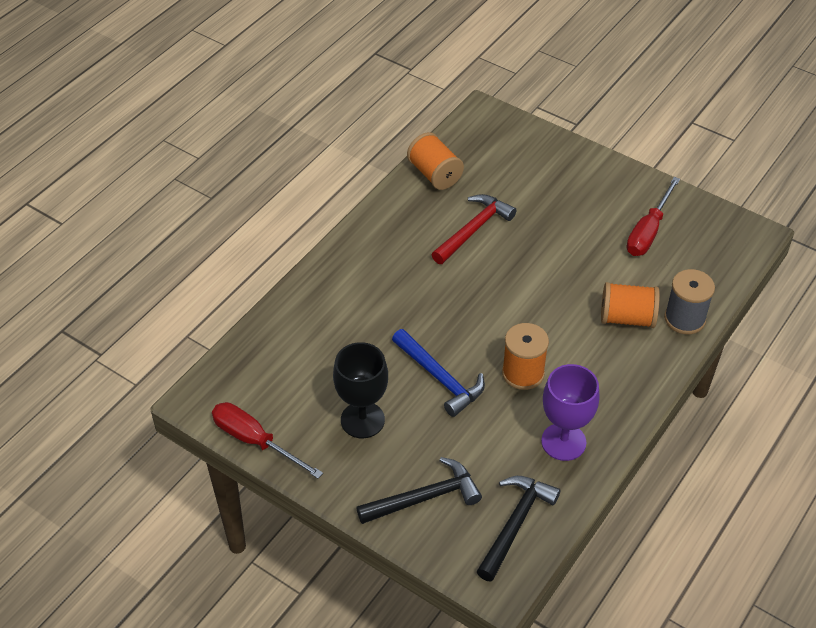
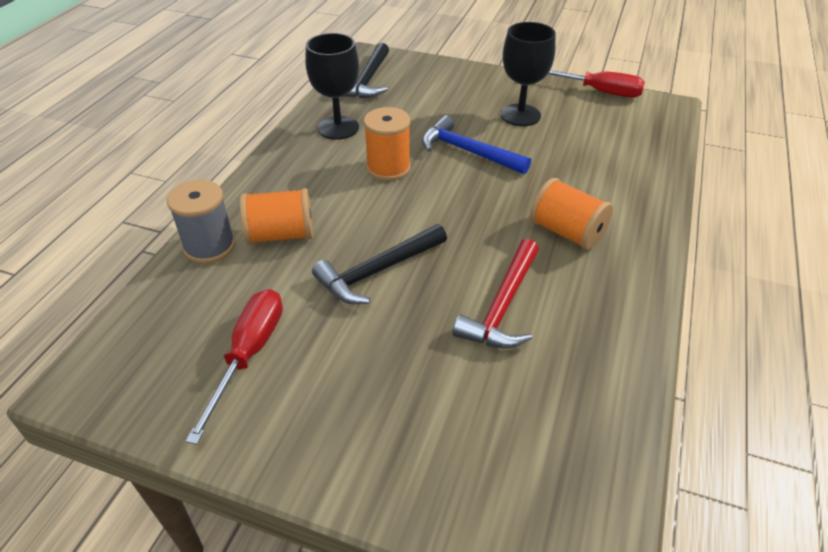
camera: 165 degrees right, 5 degrees down
black hammer [356,457,482,524] -> black hammer moved to [312,224,447,304]
orange spool [407,132,464,190] -> orange spool moved to [530,178,613,250]
purple goblet [541,364,600,461] -> black goblet [305,33,359,140]

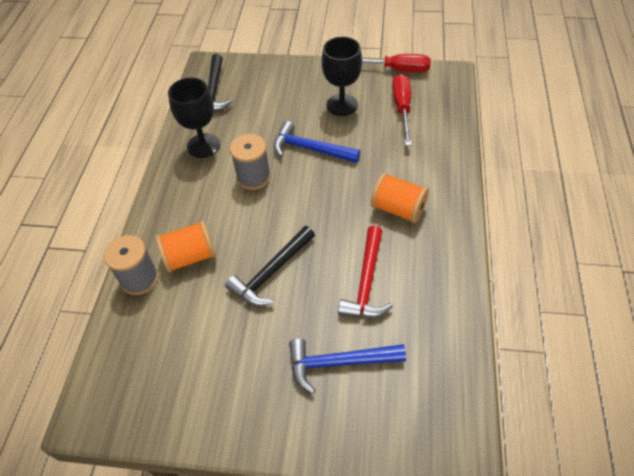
camera: 10 degrees left, 10 degrees up
red screwdriver [186,289,283,445] -> red screwdriver moved to [392,74,412,146]
orange spool [364,107,411,181] -> grey spool [230,134,271,190]
none -> blue hammer [289,339,406,394]

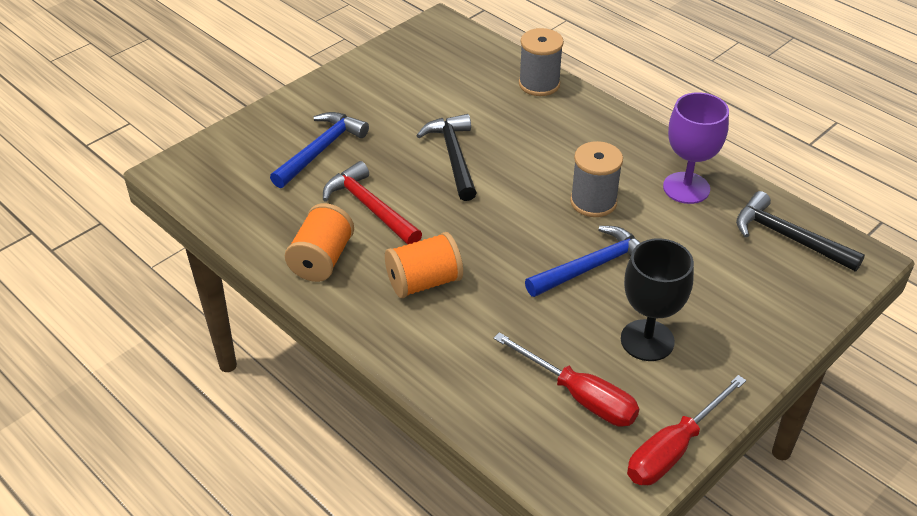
camera: 125 degrees right, 10 degrees down
orange spool [156,221,216,273] -> orange spool moved to [285,203,354,282]
black goblet [168,78,220,158] -> purple goblet [663,92,729,204]

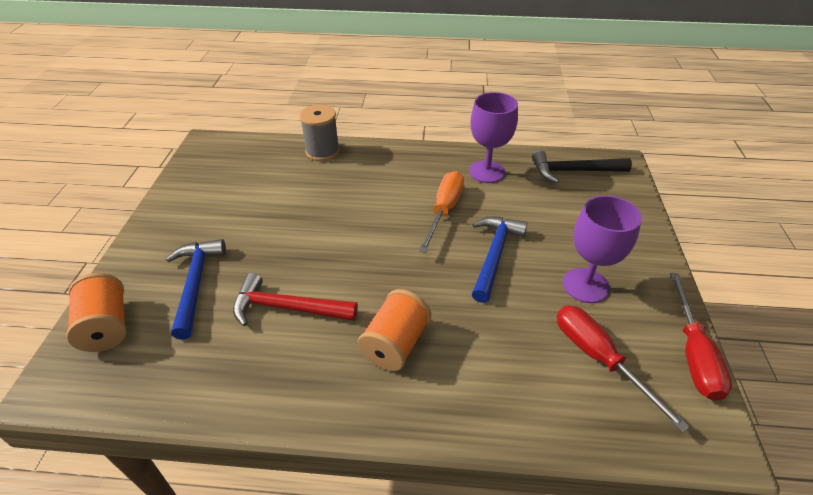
camera: 40 degrees left, 0 degrees up
orange spool [285,203,354,282] -> orange spool moved to [66,273,126,352]
black hammer [416,114,477,201] -> none
red screwdriver [493,332,639,427] -> red screwdriver turned 120 degrees counterclockwise [557,305,690,432]
grey spool [570,141,623,217] -> orange screwdriver [419,171,464,253]
black goblet [621,238,694,361] -> purple goblet [563,195,642,303]

